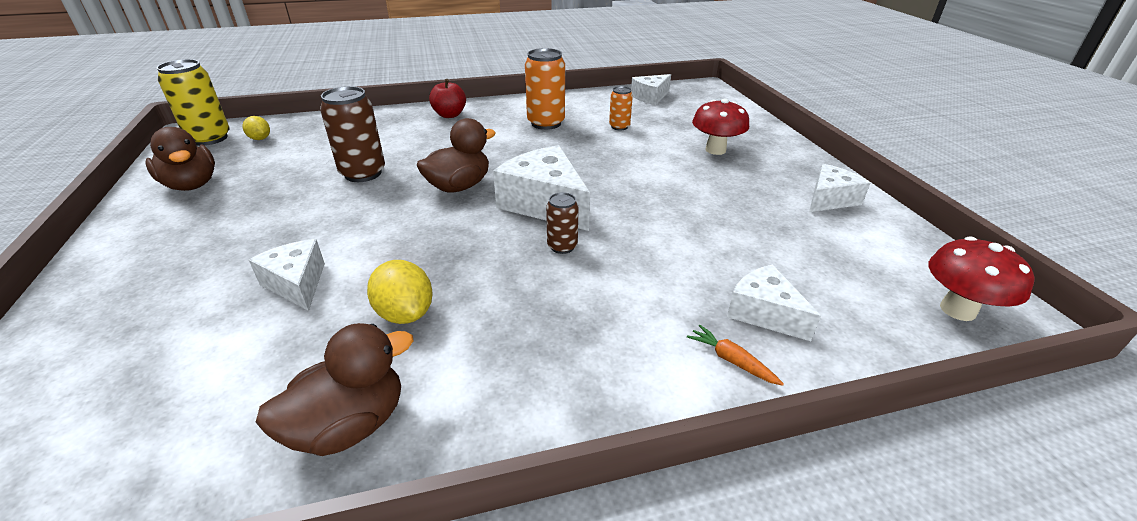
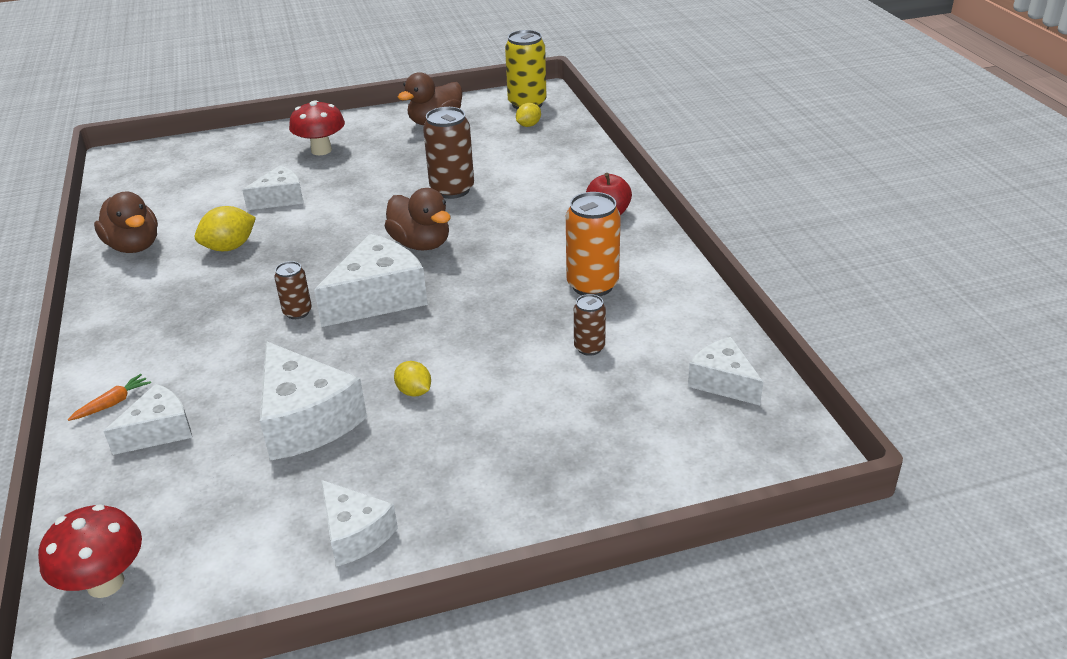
camera: 90 degrees right, 0 degrees up
orange can [609,86,633,131] -> brown can [574,294,606,356]
red mushroom [692,98,749,155] -> red mushroom moved to [289,100,345,155]
none -> white cheese [260,341,367,461]
none -> yellow lemon [394,361,431,397]

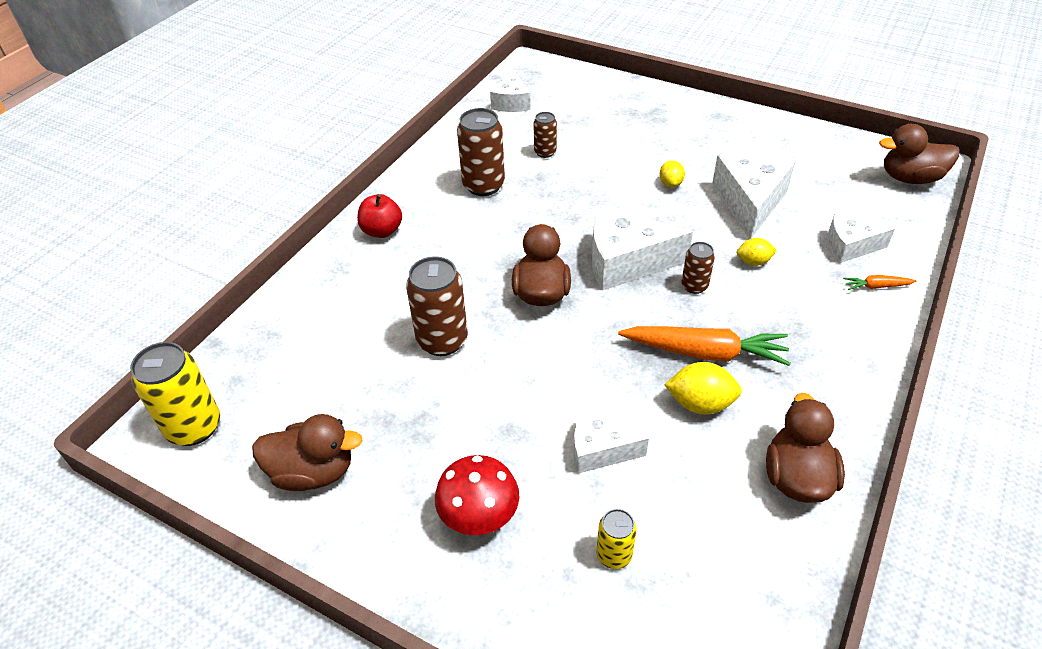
camera: 135 degrees left, 10 degrees up
red mushroom [38,504,142,598] -> brown duck [879,124,959,184]
white cheese [321,480,398,567] -> none
yellow lemon [516,103,541,127] -> yellow lemon moved to [737,238,777,266]
orange can [566,192,621,297] -> brown can [457,108,505,196]
none -> yellow can [596,509,637,569]
none -> orange carrot [618,326,791,366]

